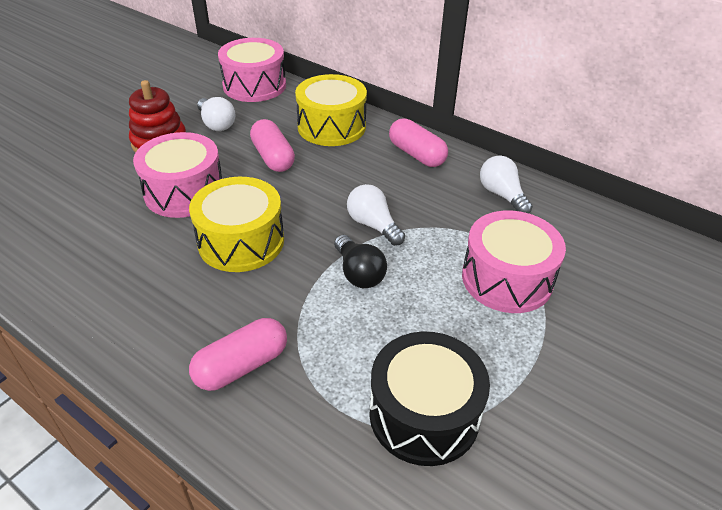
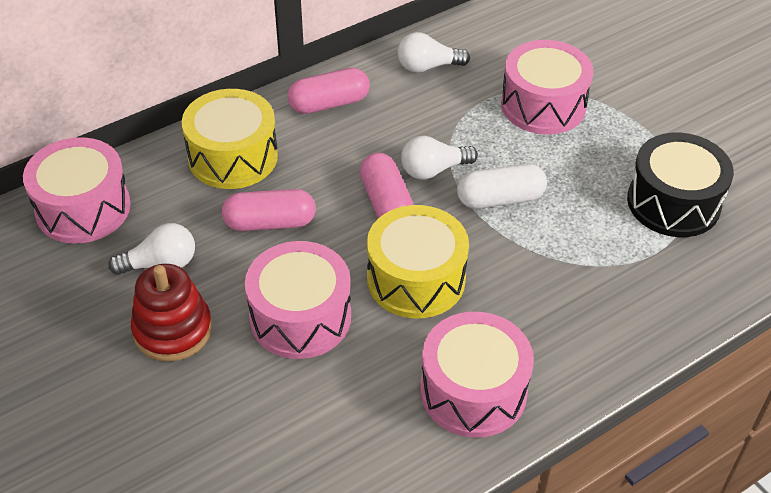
camera: 70 degrees left, 5 degrees up
pink capsule [189,318,287,391] -> pink capsule moved to [360,153,413,218]
black light bulb [334,235,387,288] -> white capsule [457,164,547,209]
none -> pink drum [420,312,534,437]

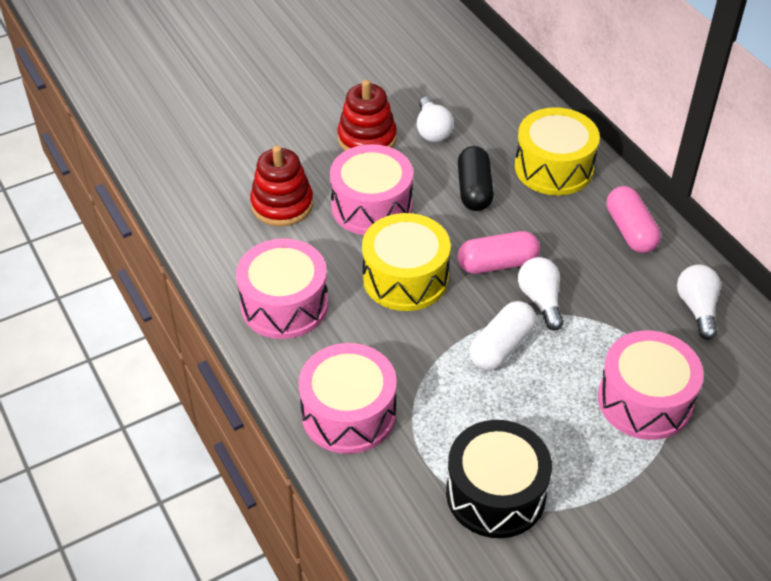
camera: 95 degrees right, 0 degrees up
pink drum [23,137,131,244] -> pink drum moved to [298,343,396,454]
pink capsule [222,189,316,231] -> black capsule [458,146,494,211]
white capsule [457,164,547,209] -> white capsule turned 45 degrees clockwise [470,301,536,371]
none -> red stacking toy [250,146,313,226]

